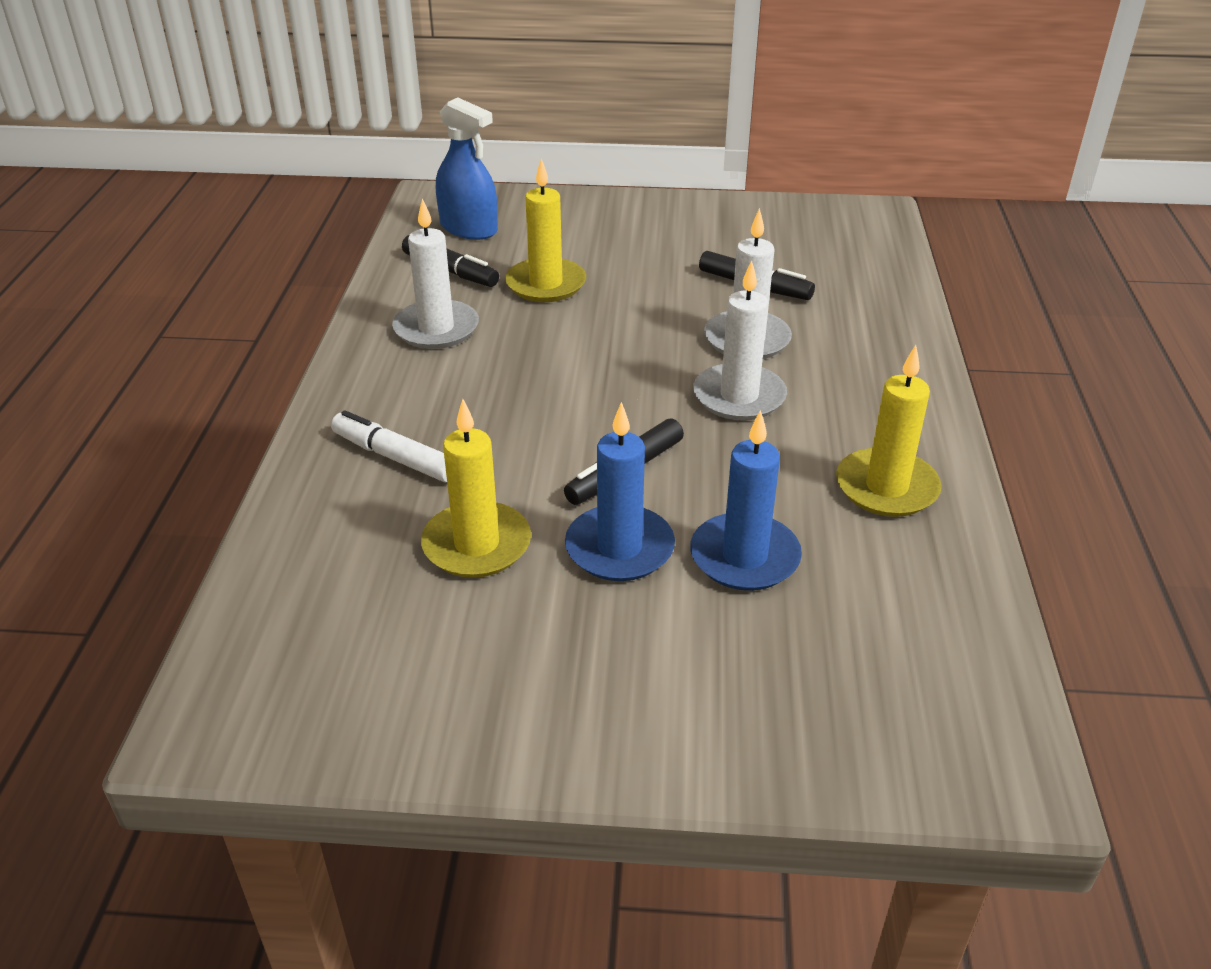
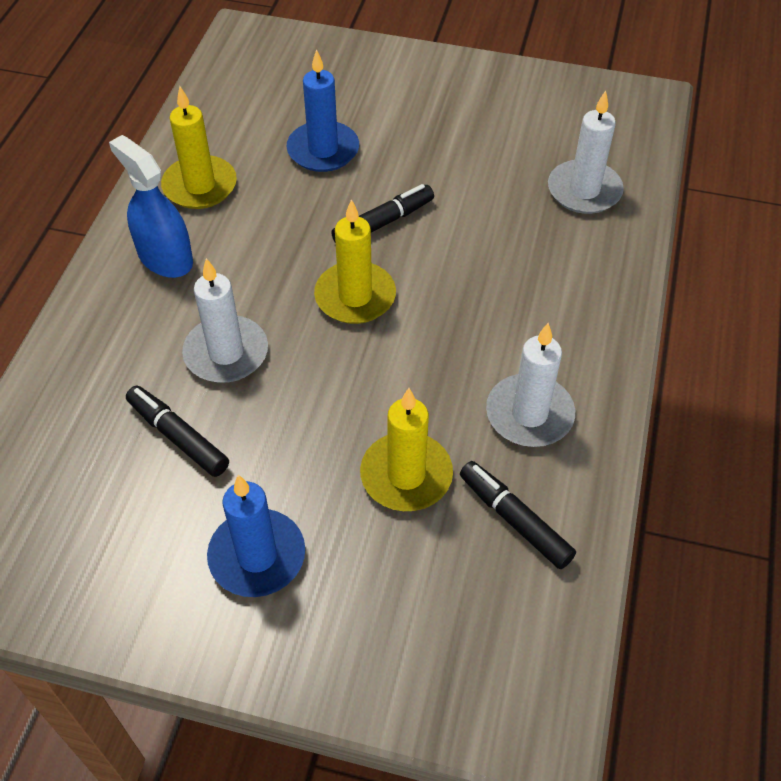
camera: 170 degrees left, 15 degrees up
white marker [331,410,447,482] -> none
yellow candle [421,399,531,578] -> yellow candle moved to [314,199,396,324]
blue spray bottle [436,97,498,240] -> blue spray bottle moved to [109,135,193,278]
blue candle [565,402,675,581] -> blue candle moved to [207,475,305,597]
white candle [693,261,787,421] -> white candle moved to [548,91,624,214]

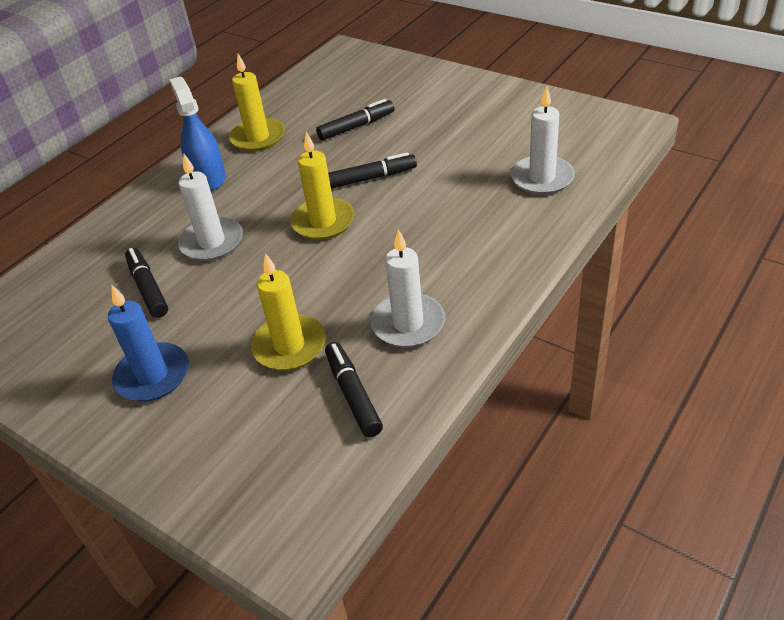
camera: 25 degrees right, 10 degrees down
blue candle [286,49,359,172] -> black marker [316,99,394,141]

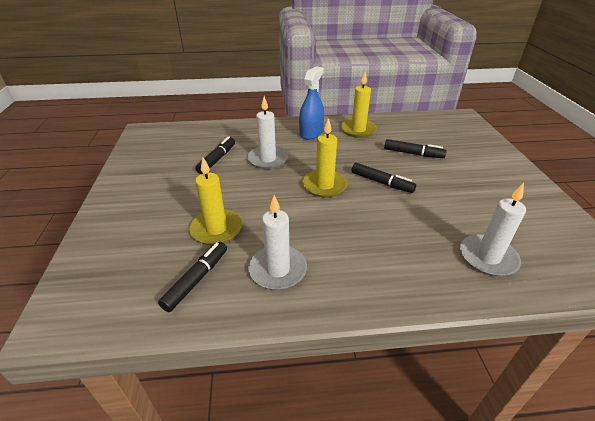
camera: 45 degrees right, 5 degrees down
blue candle [108,285,189,402] -> none

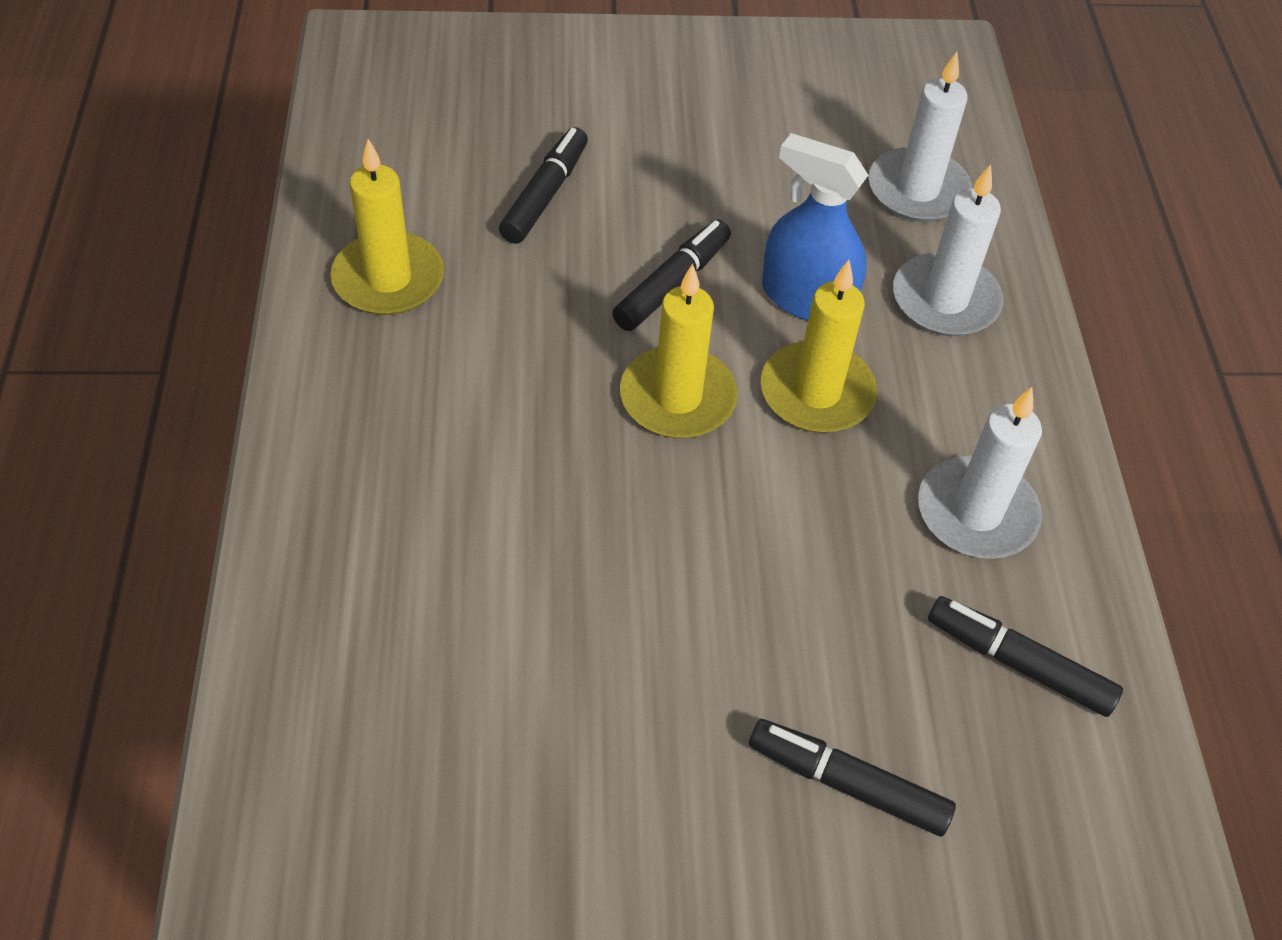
camera: 90 degrees left, 15 degrees up
yellow candle [189,157,242,245] -> yellow candle moved to [761,260,877,433]
black marker [196,136,235,174] -> black marker moved to [749,719,956,836]
white candle [247,96,288,169] -> white candle moved to [893,164,1003,336]
blue spray bottle [299,66,324,140] -> blue spray bottle moved to [762,133,868,321]

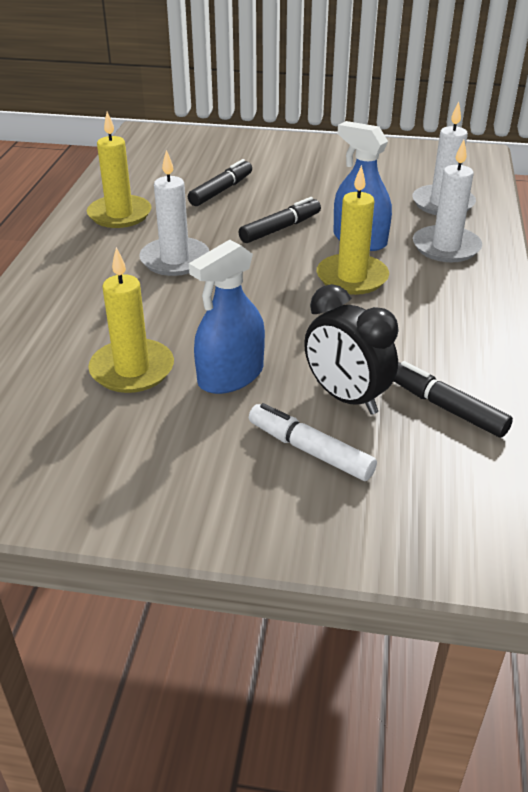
camera: 15 degrees right, 15 degrees down
yellow candle [620,264,738,438] -> yellow candle moved to [88,247,174,393]
black marker [749,719,956,836] -> white marker [249,403,377,481]
white candle [918,387,1042,559] -> white candle moved to [139,150,209,276]
none -> blue spray bottle [189,240,265,394]
none -> black clock [304,284,399,415]

